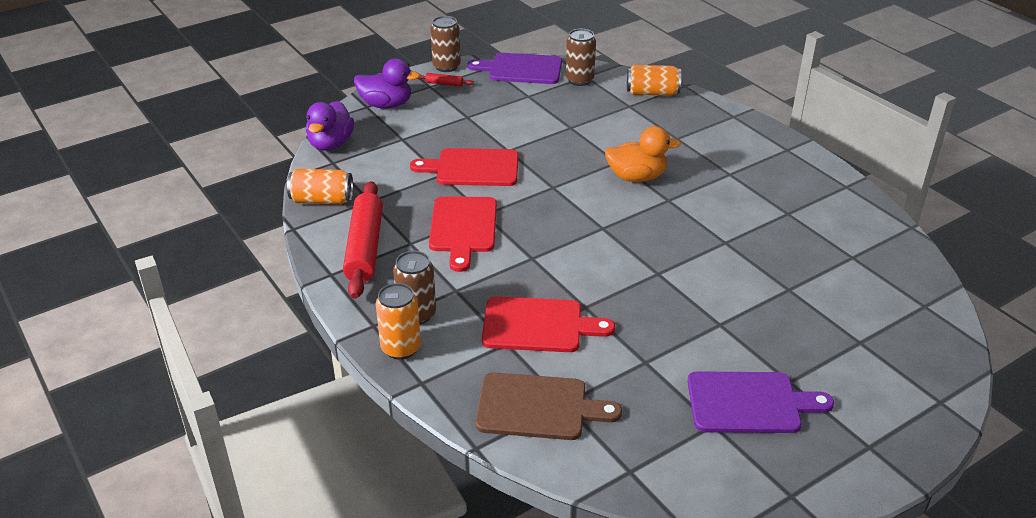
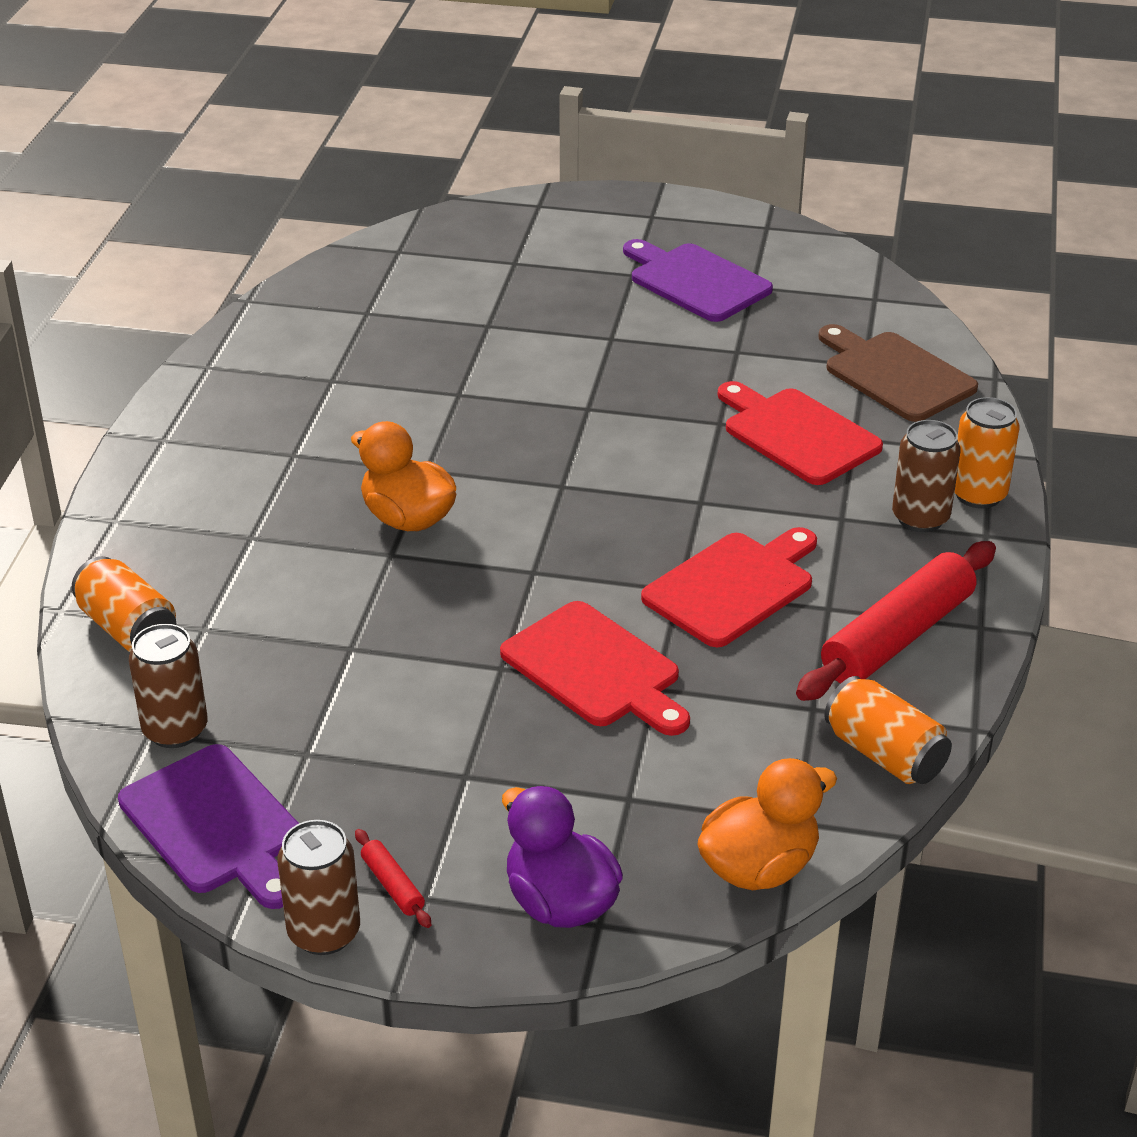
camera: 135 degrees left, 0 degrees up
purple duck [306,101,354,150] -> orange duck [697,758,837,890]

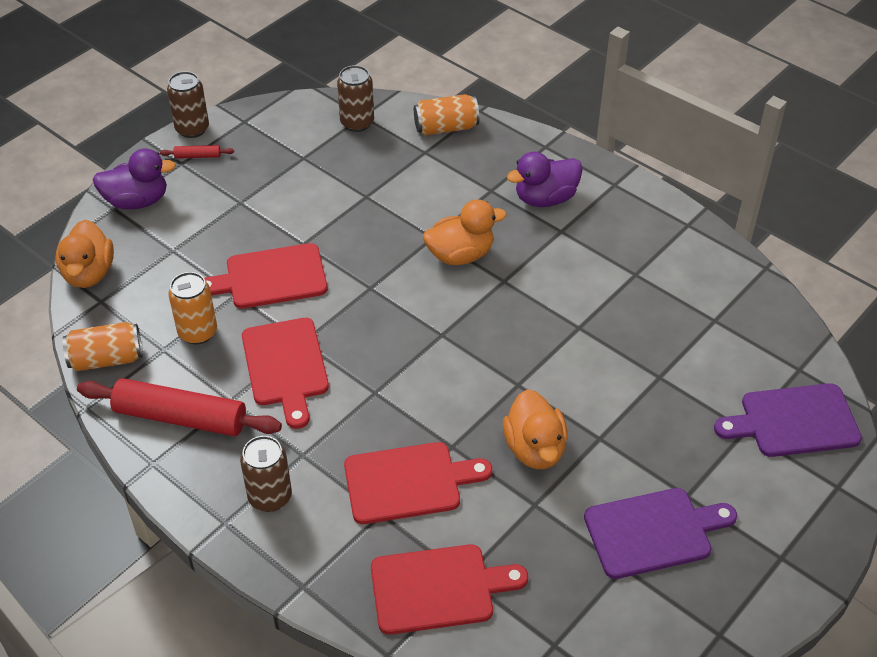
camera: 120 degrees right, 10 degrees up
purple cutting board [118,744,299,909] -> purple cutting board moved to [714,383,862,457]
red rolling pin [796,541,996,701] -> red rolling pin turned 60 degrees counterclockwise [77,378,282,436]
brown cutting board [818,324,978,422] -> red cutting board [371,544,528,635]
orange can [954,397,1020,509] -> orange can moved to [168,272,217,344]
none -> orange duck [503,389,568,469]
none -> purple duck [507,152,583,207]

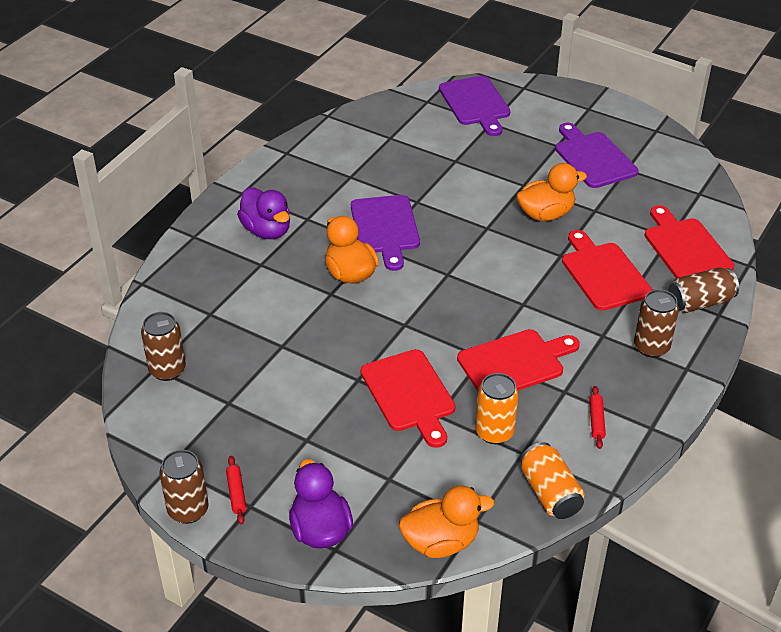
camera: 100 degrees left, 5 degrees down
red rolling pin [77,378,282,436] -> red rolling pin [589,386,606,449], size x0.41
orange can [414,94,479,135] -> none
none -> purple cutting board [351,195,420,271]
none -> brown can [668,267,739,313]

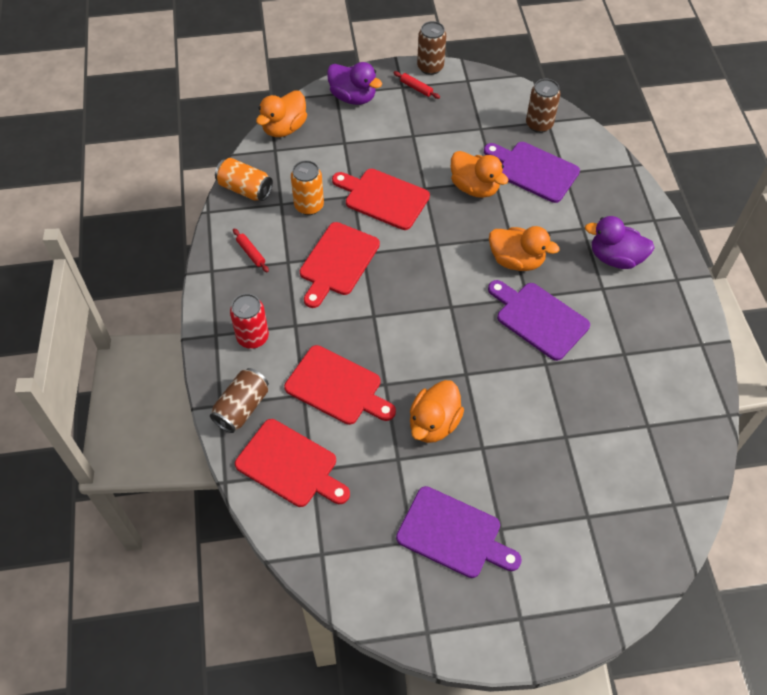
camera: 140 degrees right, 15 degrees up
purple cutting board [439,76,510,136] -> purple cutting board moved to [484,142,580,203]
brown can [634,289,679,358] -> red can [230,294,269,349]
none -> orange duck [451,151,509,198]

